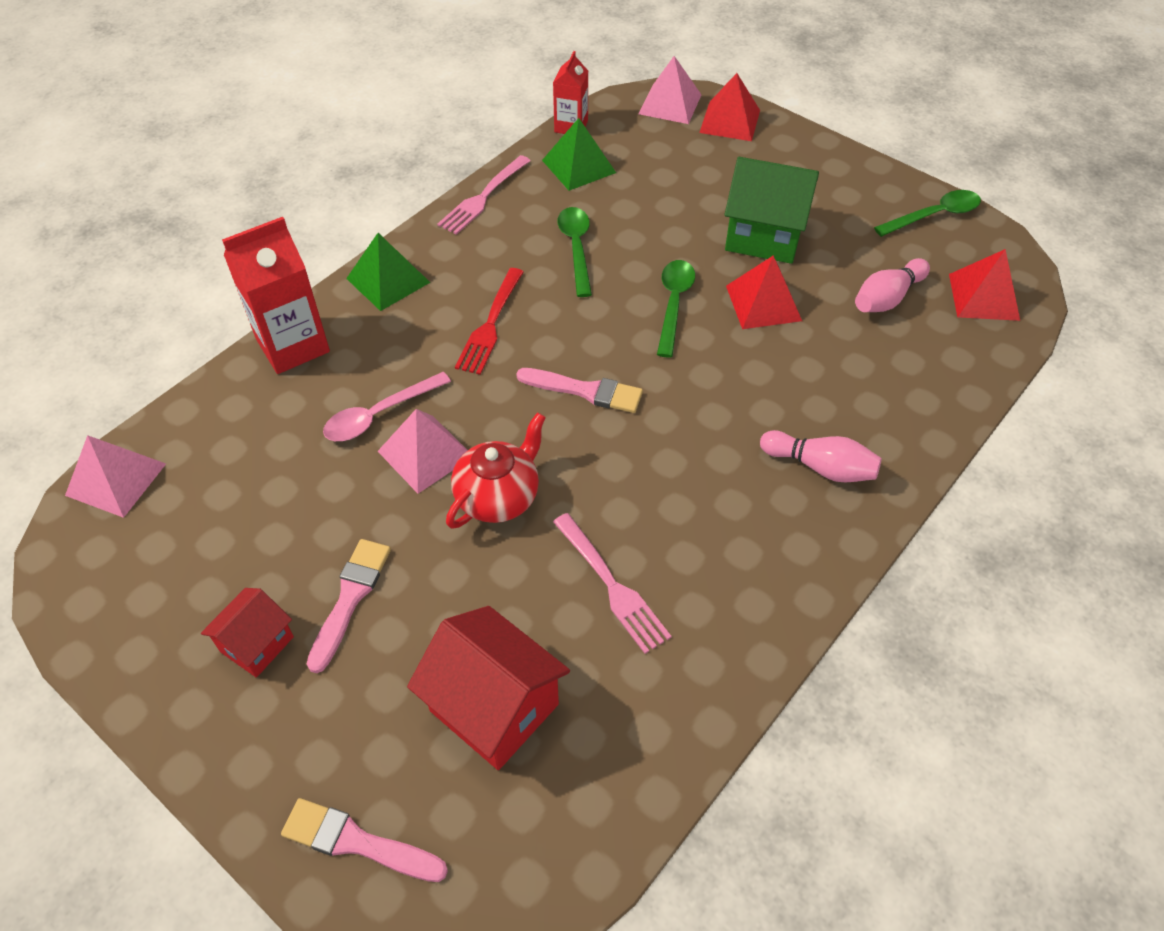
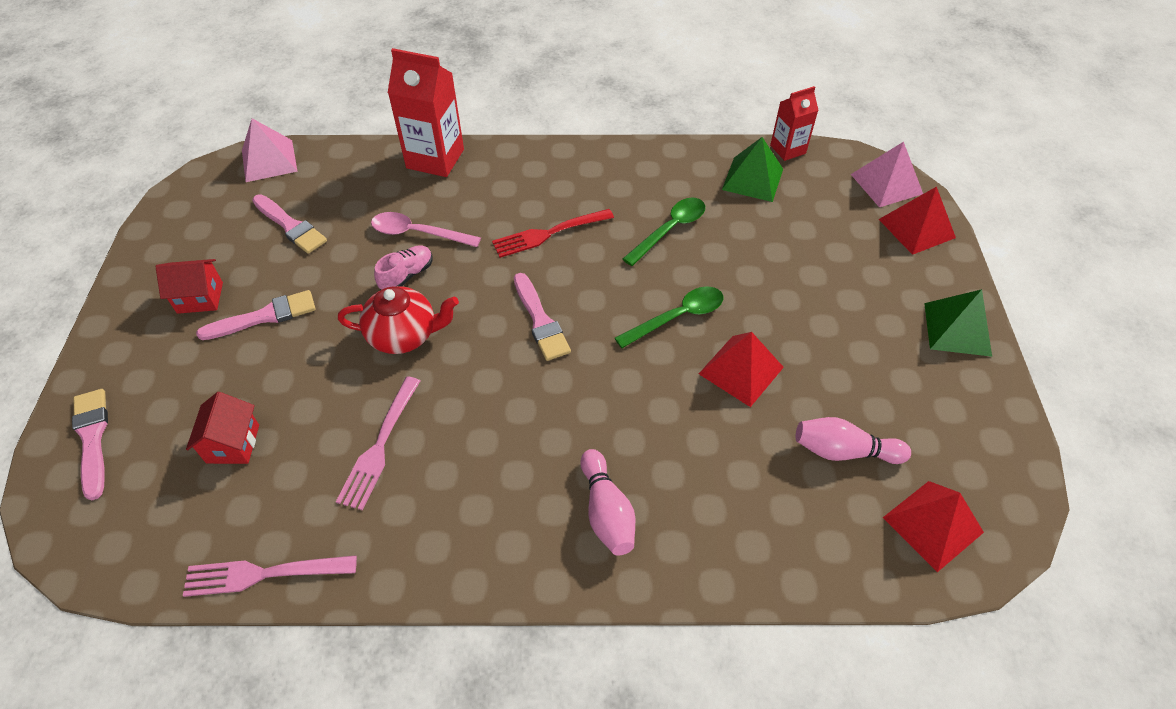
camera: 50 degrees right, 0 degrees up
green pyramid [346,233,430,311] -> green pyramid moved to [924,289,992,357]
pink pyramid [378,409,468,494] -> pink shoe [374,245,433,290]
red house [407,606,570,770] -> red house [186,392,259,464], size x0.59
pink fork [437,155,530,235] -> pink fork moved to [183,555,357,597]
green house [724,157,819,264] -> none
green spoon [874,190,981,237] -> none
none -> pink brush [252,194,327,254]

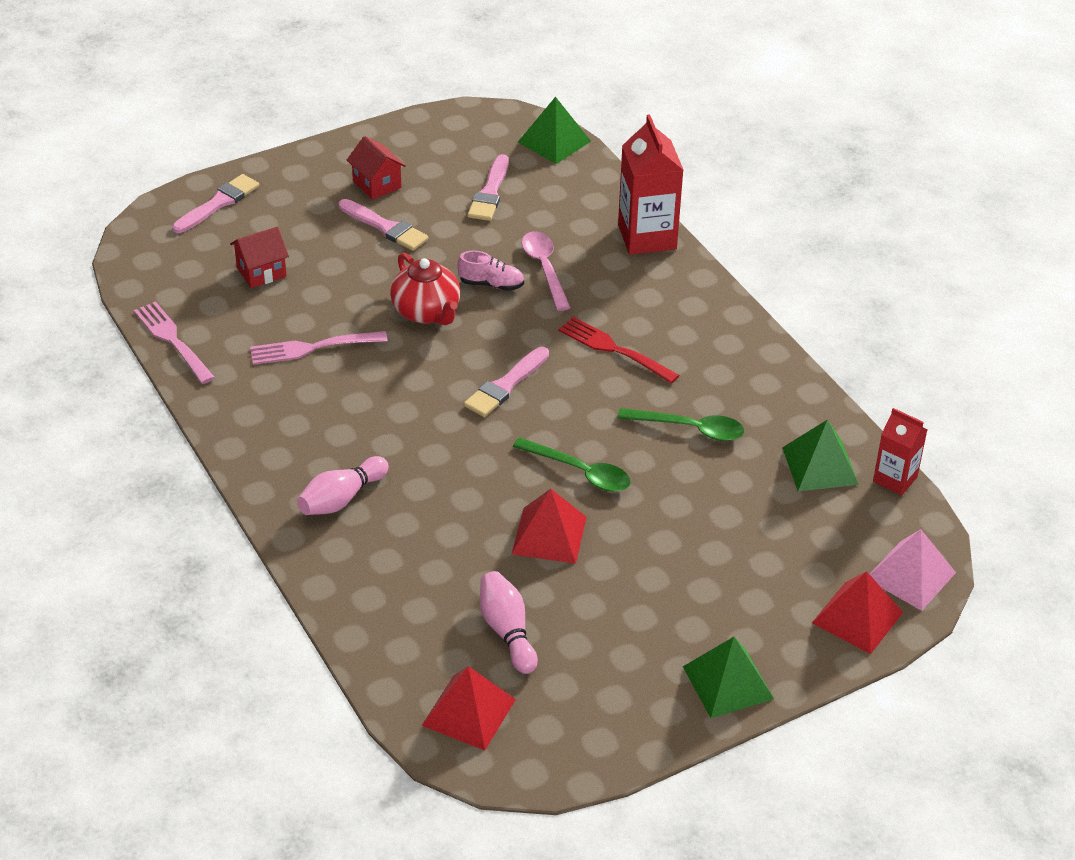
camera: 60 degrees right, 10 degrees down
pink pyramid [242,118,298,182] -> green pyramid [518,97,591,164]

